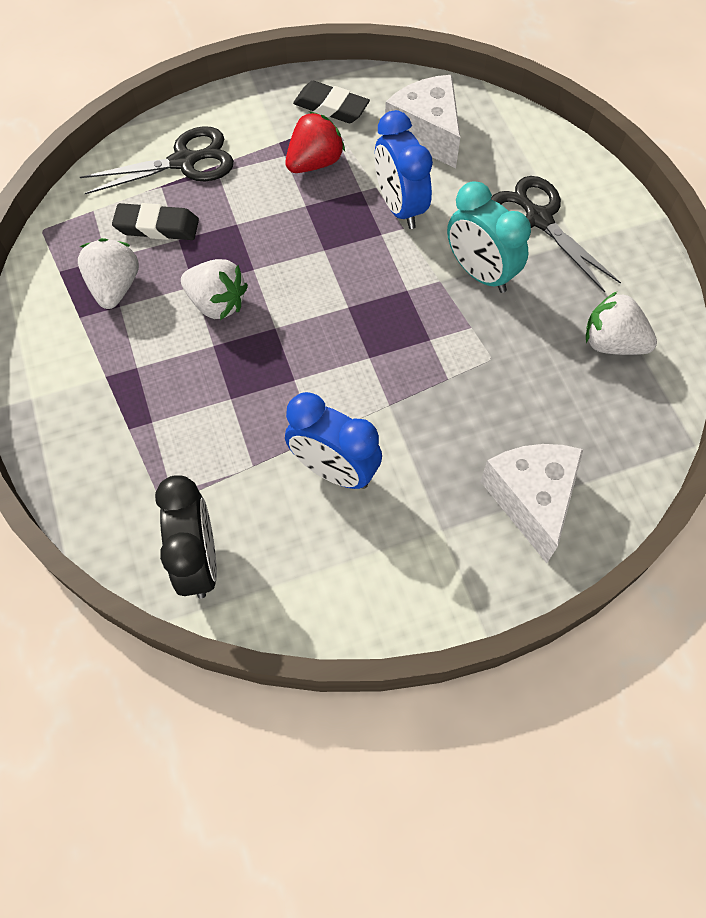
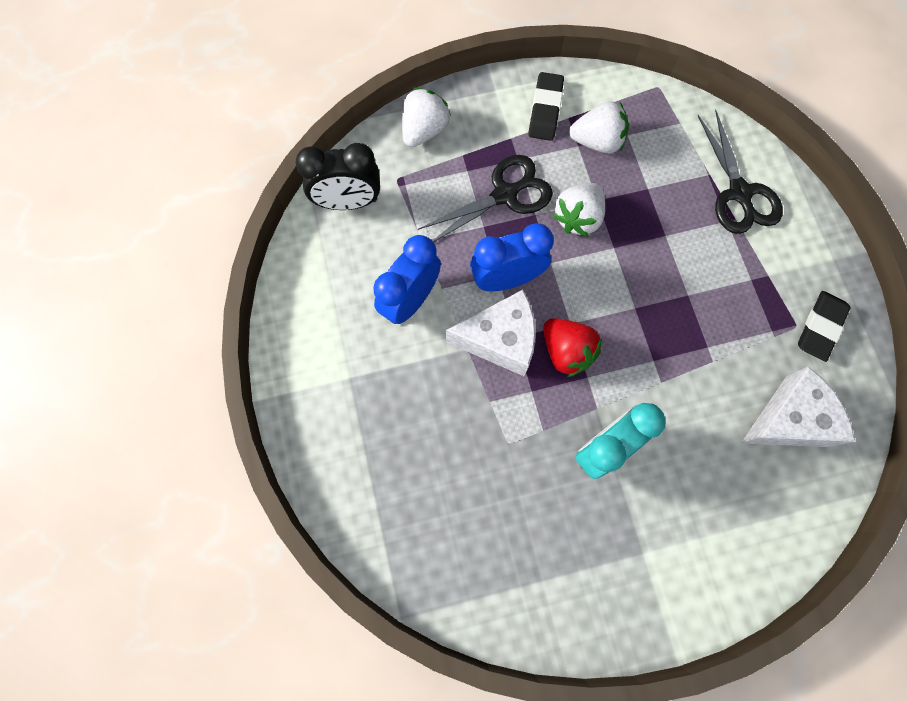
camera: 95 degrees right, 10 degrees up
black eraser [112,203,199,240] -> black eraser moved to [528,72,564,141]
red strawberry [285,111,345,173] -> red strawberry moved to [543,318,602,377]
blue clock [375,110,433,229] -> blue clock moved to [470,223,554,291]
white cheese [480,444,583,563] -> white cheese moved to [446,290,536,376]
black scissors [491,176,621,293] -> black scissors moved to [418,155,553,242]
white strawberry [586,292,657,355] -> white strawberry moved to [402,88,451,147]

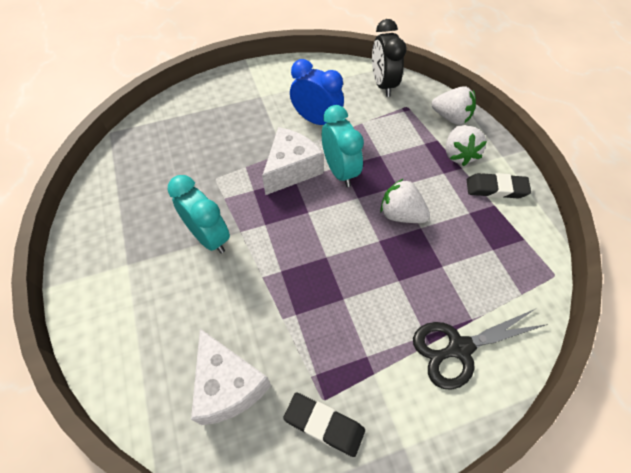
camera: 85 degrees right, 15 degrees down
black scissors [418,155,553,242] -> none
white cheese [446,290,536,376] -> white cheese turned 135 degrees counterclockwise [262,127,324,195]
blue clock [470,223,554,291] -> turquoise clock [322,105,364,187]
red strawberry [543,318,602,377] -> none
white strawberry [569,101,629,154] -> white strawberry moved to [446,125,487,166]

